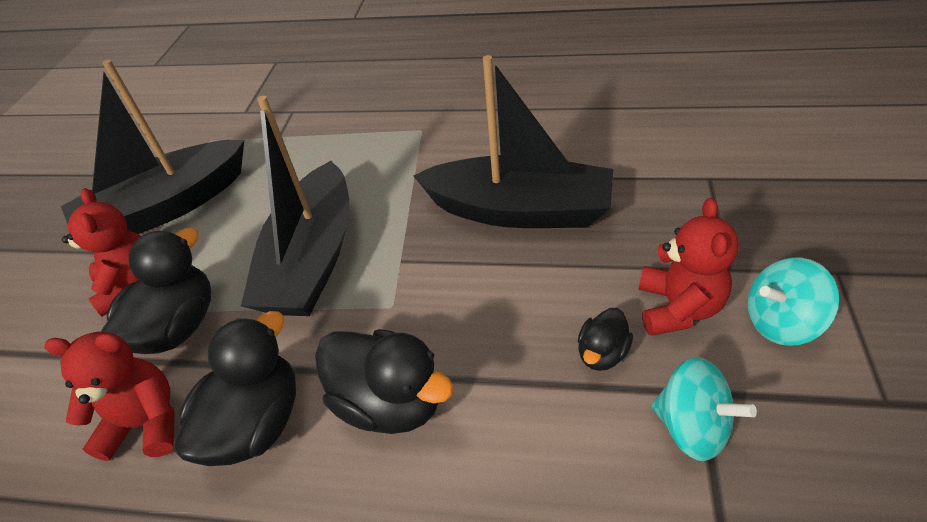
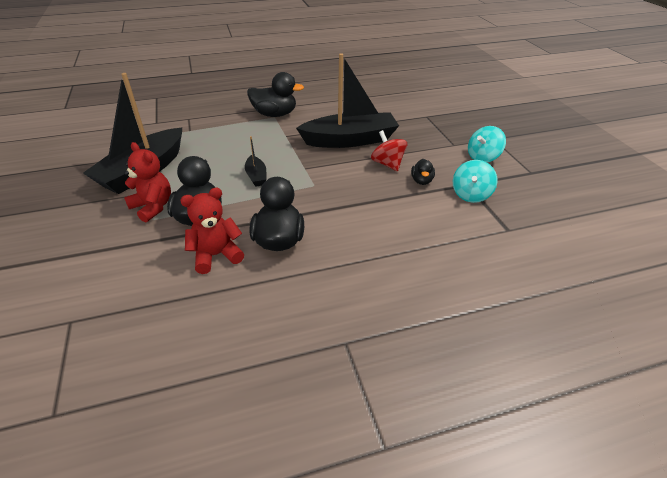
camera: 30 degrees left, 5 degrees down
black boat [241,96,349,316] -> black boat [245,136,267,187], size x0.44
black duck [315,329,454,434] -> black duck moved to [247,72,304,117]
red teddy bear [638,198,739,336] -> none
turquoise spinning top [651,357,757,461] -> turquoise spinning top turned 105 degrees clockwise [453,160,498,203]
none -> red spinning top [371,130,407,171]

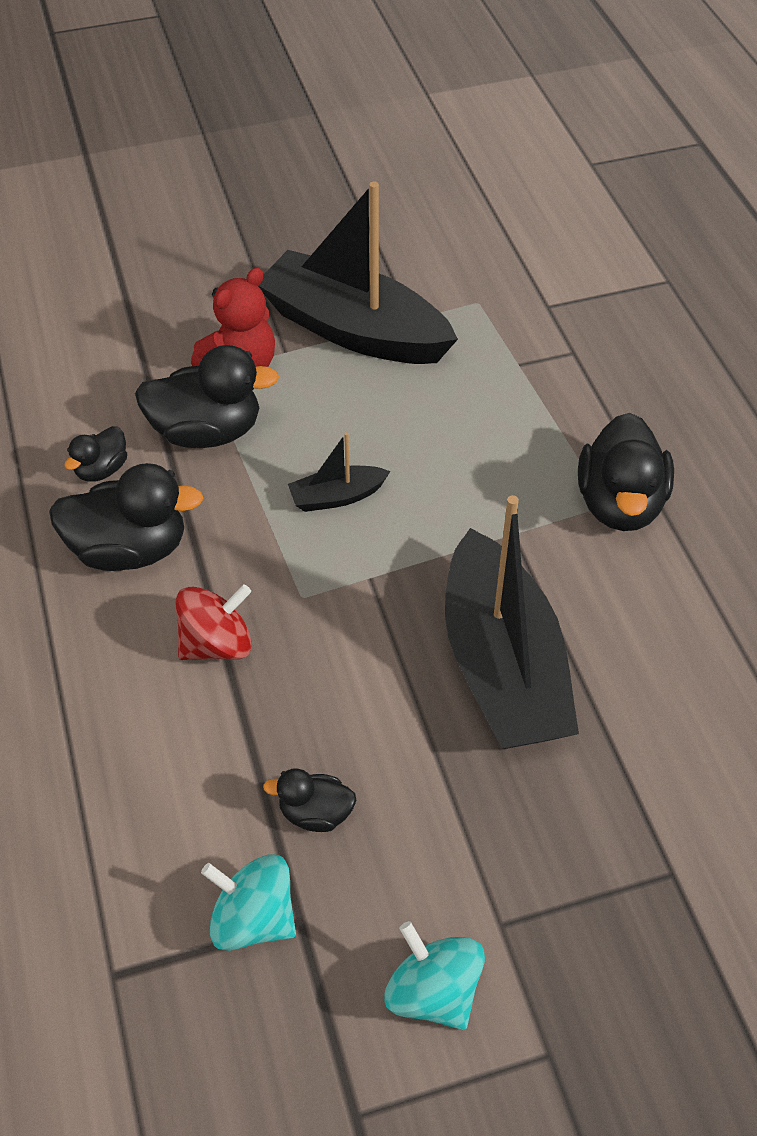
camera: 90 degrees right, 10 degrees up
red teddy bear [180,187,244,274] -> black duck [65,426,127,482]
red spinning top [371,130,407,171] -> red spinning top moved to [176,584,252,660]

